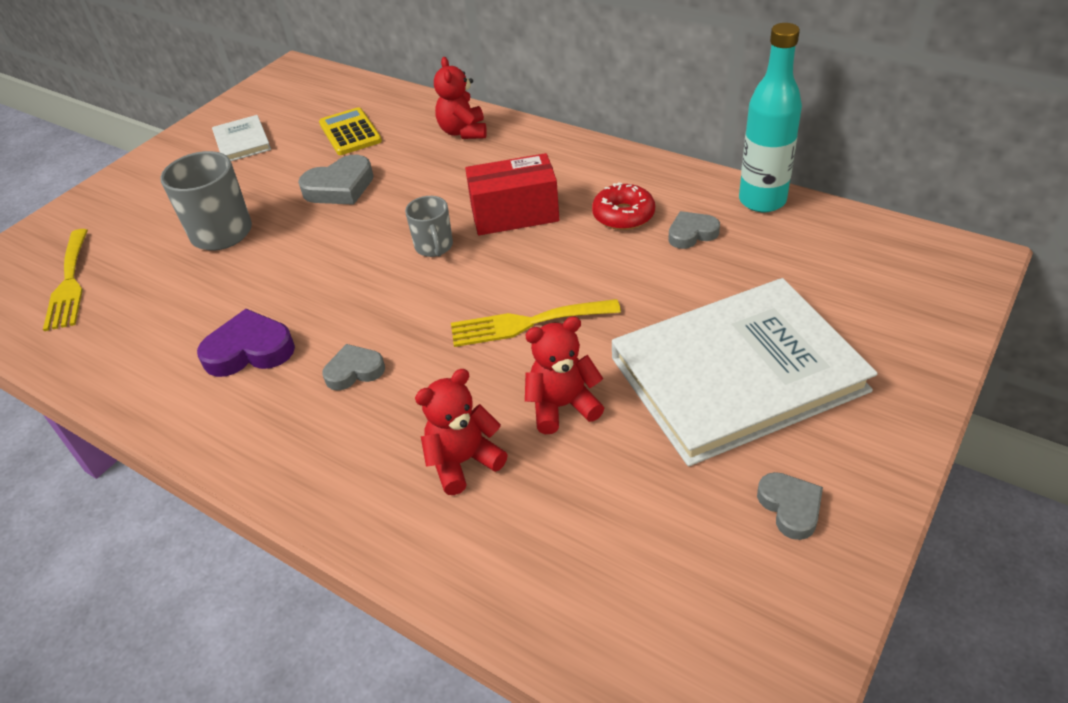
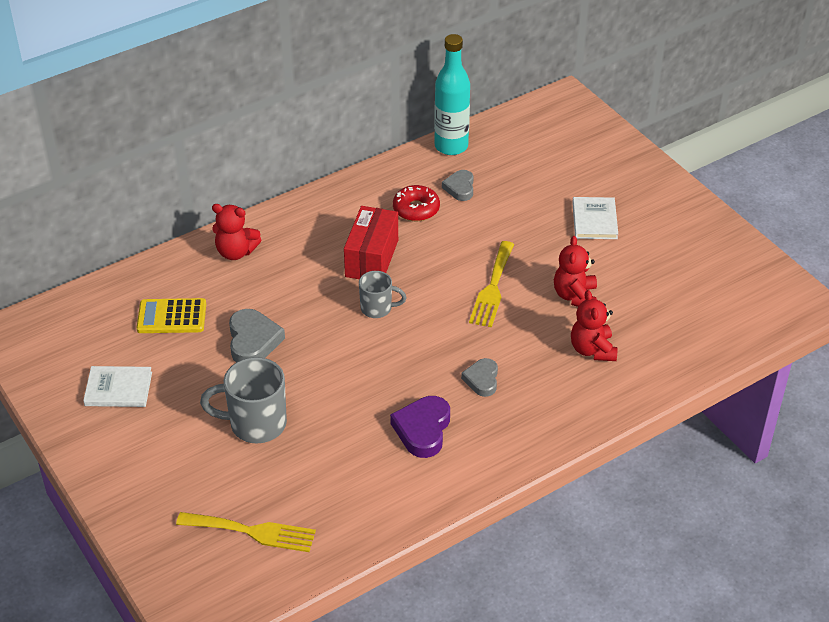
camera: 70 degrees left, 0 degrees up
white book [612,278,878,466] -> white book [572,197,618,239], size x0.43
grey heart [757,472,823,540] -> none

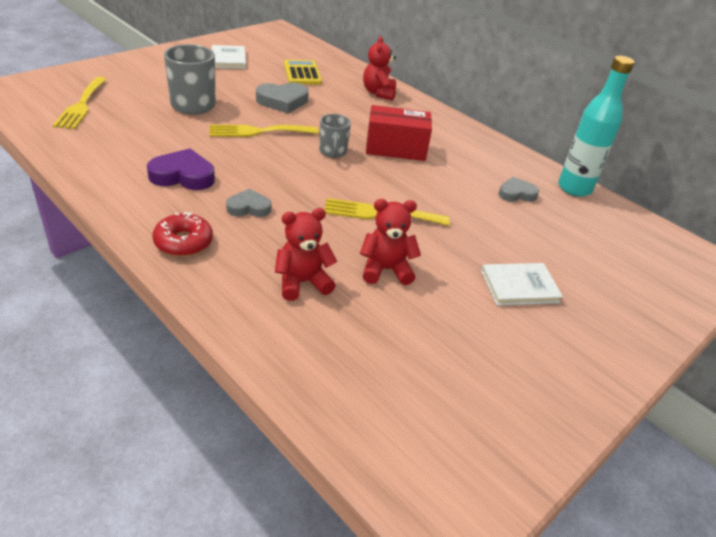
camera: 75 degrees right, 5 degrees down
red donut [393,185,440,221] -> red donut moved to [152,212,213,257]
none -> yellow fork [209,125,318,137]

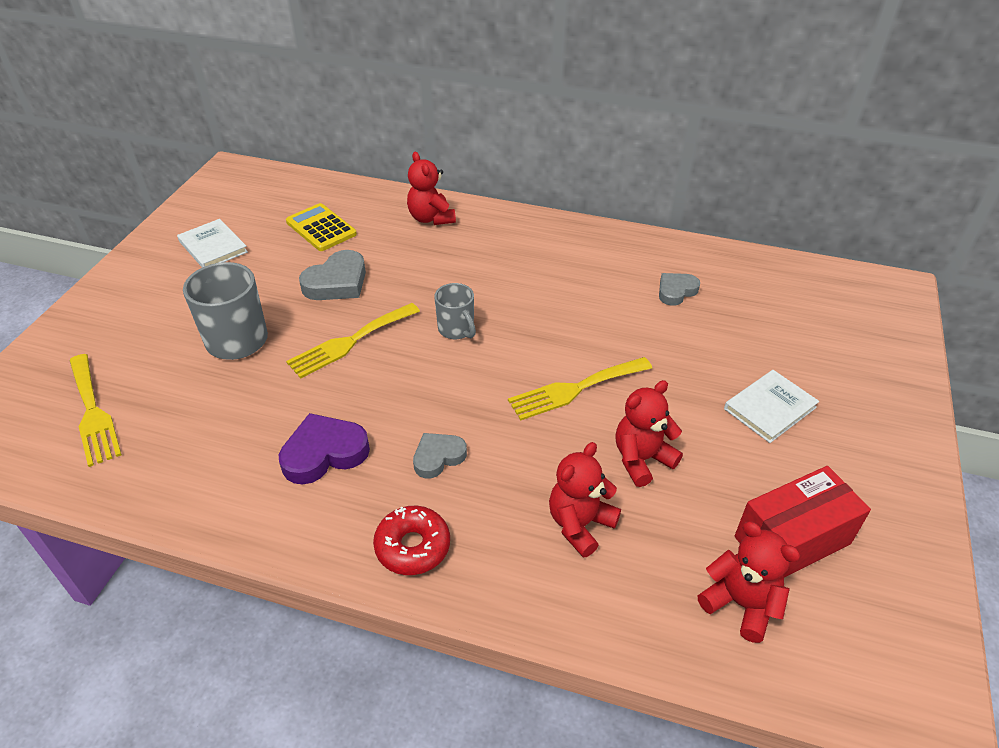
camera: 25 degrees left, 5 degrees up
red box [366,105,432,161] -> red box moved to [735,466,871,577]
turquoise bottle [558,56,635,197] -> none
none -> red teddy bear [697,522,800,643]

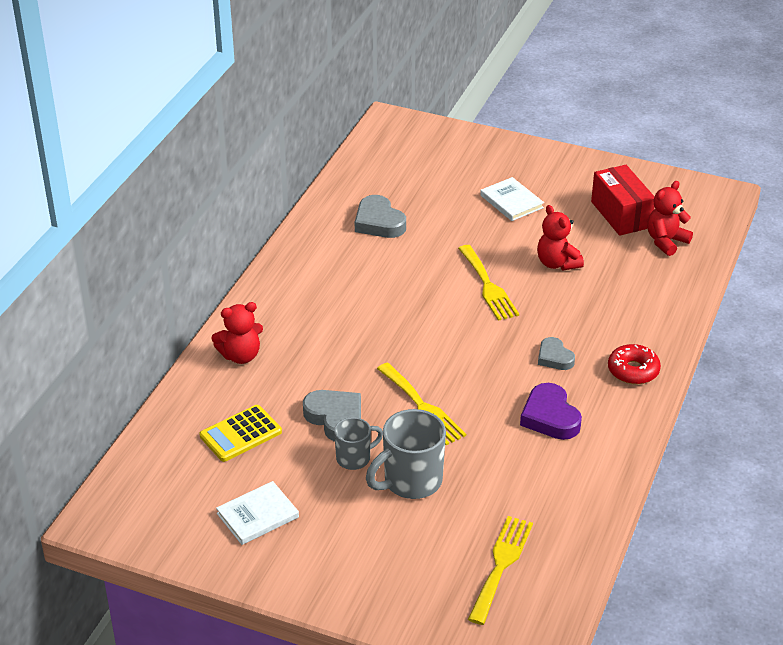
camera: 85 degrees left, 5 degrees down
yellow fork [69,354,122,467] -> yellow fork turned 45 degrees counterclockwise [468,516,533,625]
grey mug [434,283,476,339] -> grey mug moved to [334,417,383,470]
red teddy bear [549,442,621,558] -> none
grey heart [659,273,700,306] -> grey heart [355,195,406,238], size x1.55

